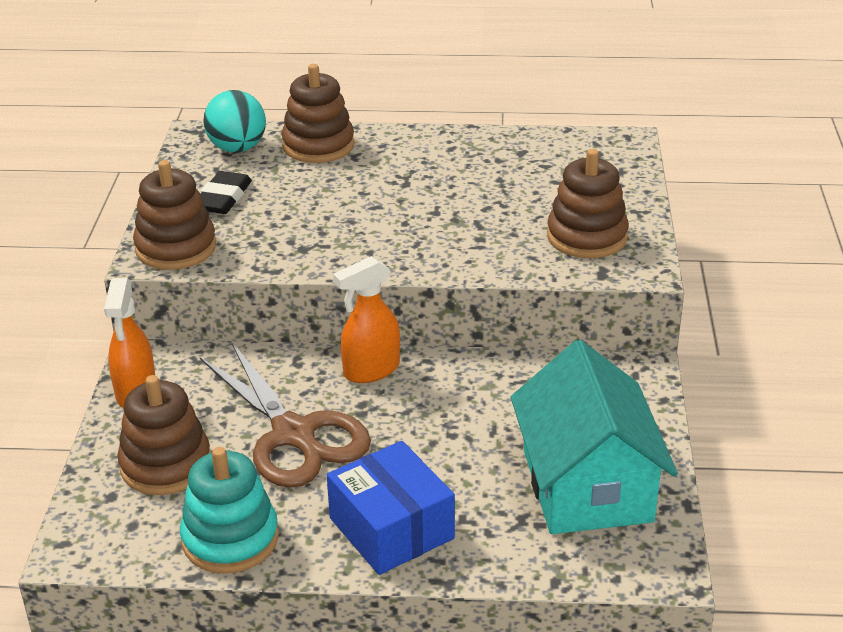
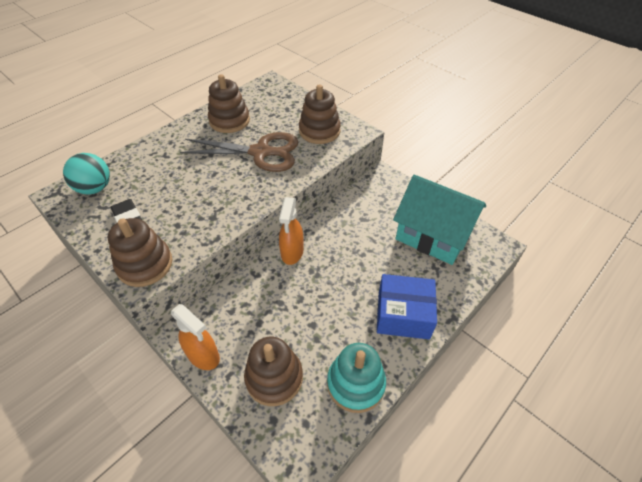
camera: 50 degrees left, 15 degrees up
brown scissors [200,343,371,488] -> brown scissors moved to [180,132,298,172]
brown stacking toy [282,64,354,163] -> brown stacking toy moved to [208,74,250,133]

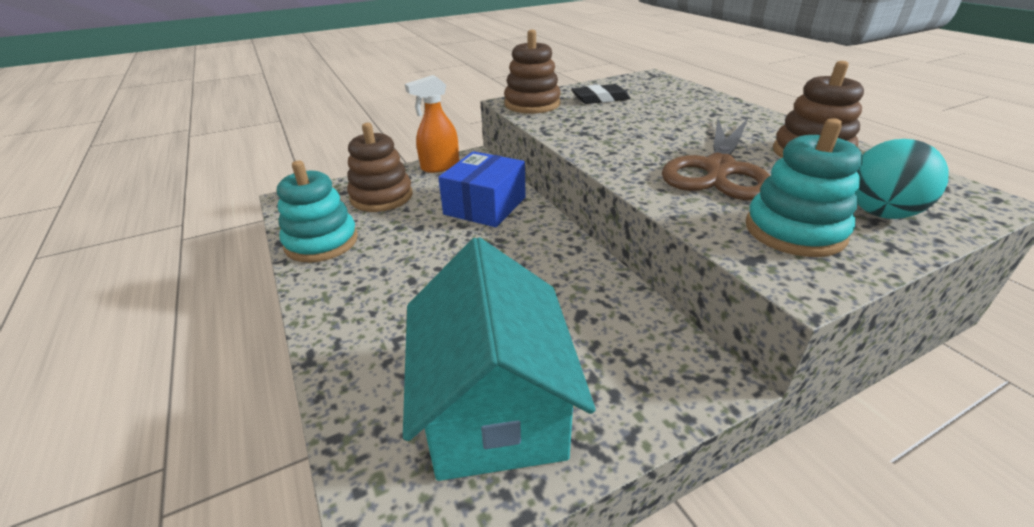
camera: 110 degrees right, 15 degrees down
turquoise ball [63,153,110,194] -> turquoise ball moved to [855,139,949,219]
orange spray bottle [279,197,304,265] -> none
brown stacking toy [299,84,341,144] -> turquoise stacking toy [746,118,863,257]
blue box [377,274,437,340] -> blue box moved to [438,151,526,227]
turquoise house [393,175,486,265] -> turquoise house turned 60 degrees counterclockwise [403,237,596,481]

